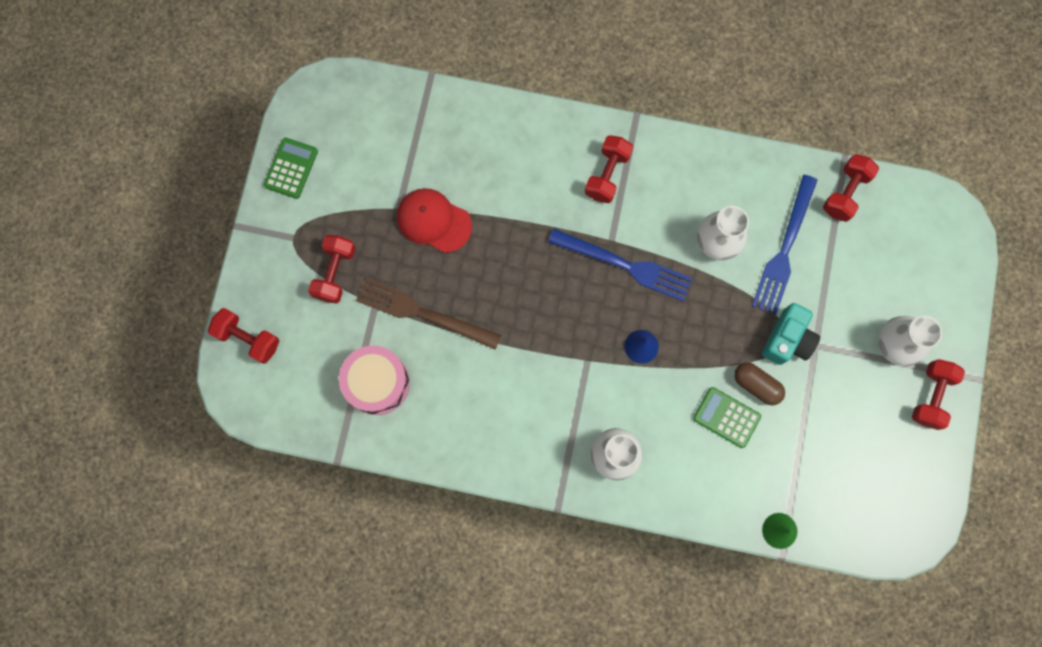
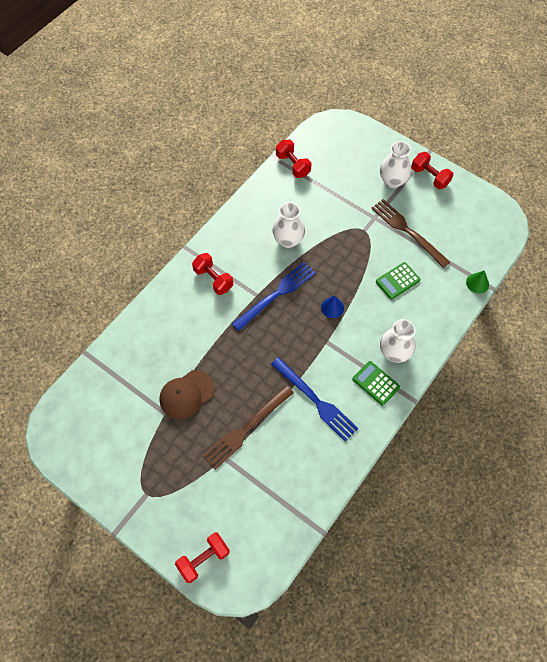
camera: 65 degrees left, 15 degrees down
green calculator [264,138,318,199] -> green calculator moved to [352,361,400,406]
red dumbbell [308,235,356,304] -> none
pink drum [339,345,410,415] -> none
red cap [397,188,472,253] -> brown cap [159,370,214,419]
brown capsule [734,363,785,406] -> none
blue fork [752,175,817,315] -> blue fork moved to [271,357,359,442]
turquoise camera [762,303,820,365] -> none
none -> brown fork [371,199,450,268]

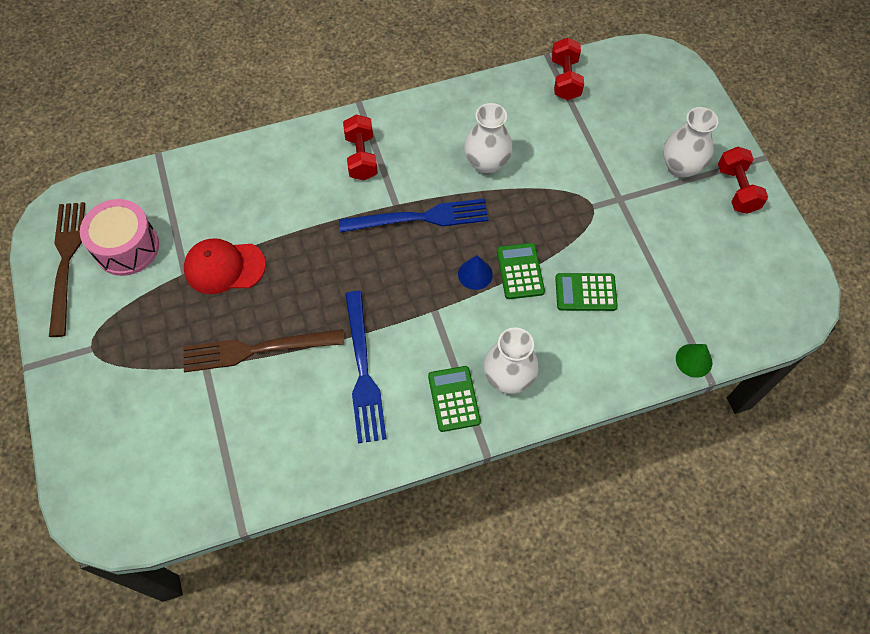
camera: 35 degrees right, 0 degrees up
brown cap [159,370,214,419] -> red cap [184,238,266,294]
red dumbbell [175,532,230,583] -> none
brown fork [371,199,450,268] -> brown fork moved to [49,202,85,337]
none -> pink drum [80,199,159,276]
none -> green calculator [497,243,545,299]

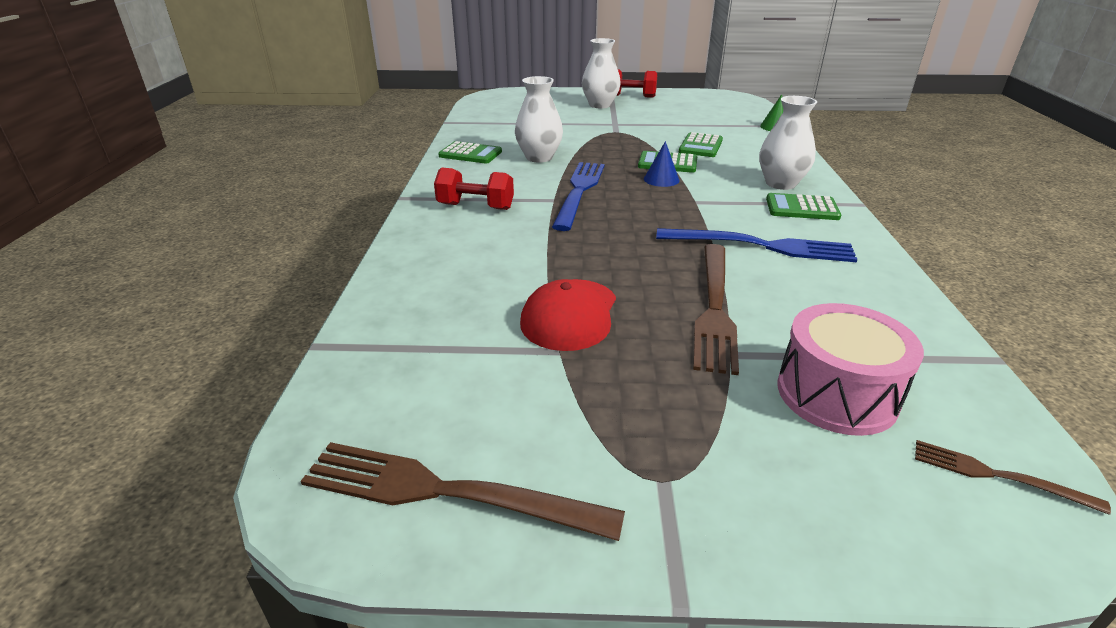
camera: 70 degrees left, 30 degrees down
pink drum [80,199,159,276] -> pink drum moved to [778,303,924,436]
red dumbbell [552,37,584,100] -> none
none -> green calculator [438,141,502,163]
none -> brown fork [915,440,1111,515]

